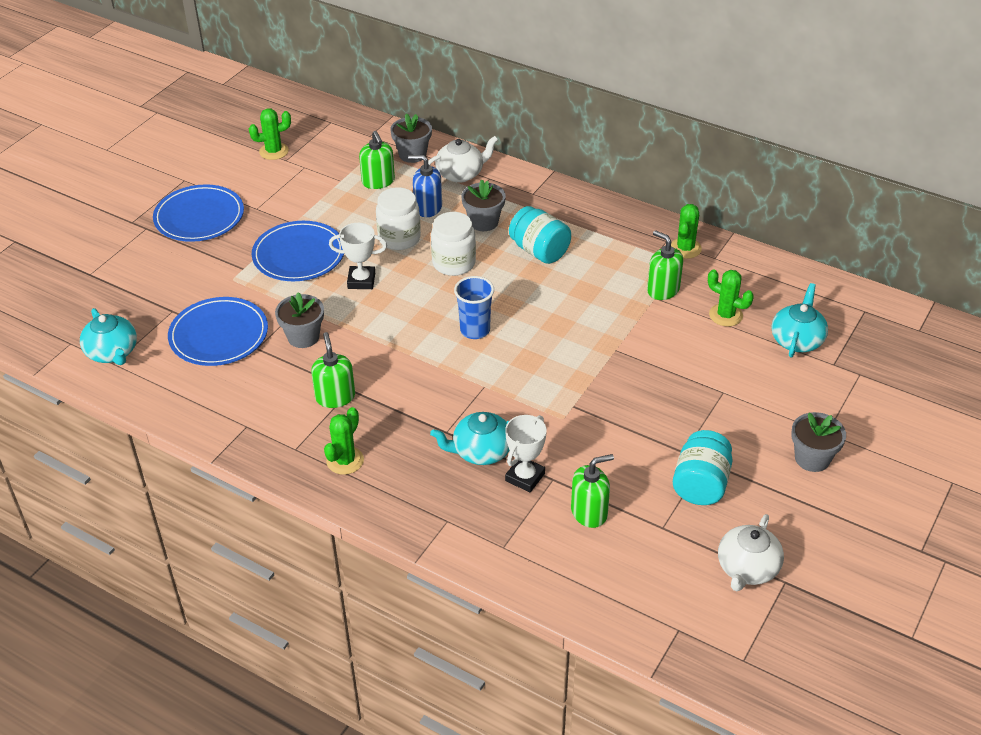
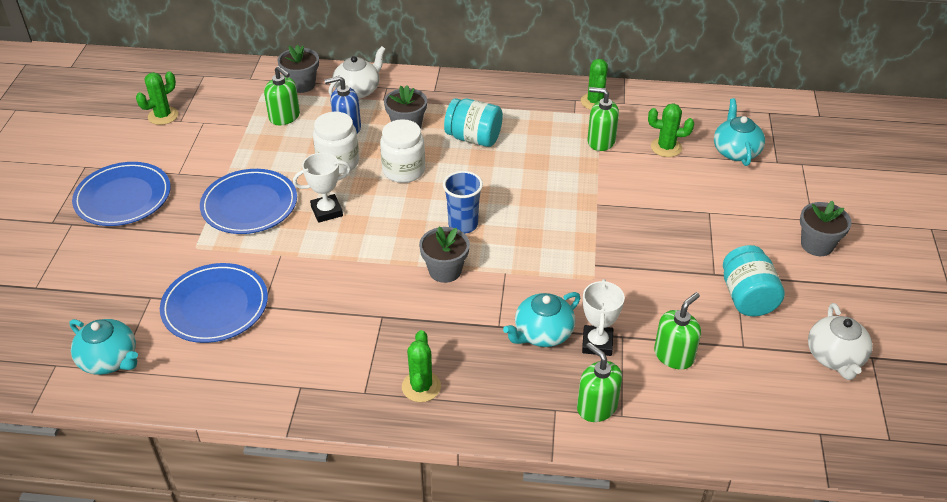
camera: 25 degrees left, 0 degrees up
grey flower pot [275,292,324,348] -> grey flower pot moved to [419,226,470,283]
green soap dispenser [311,332,355,408] -> green soap dispenser moved to [577,342,622,422]

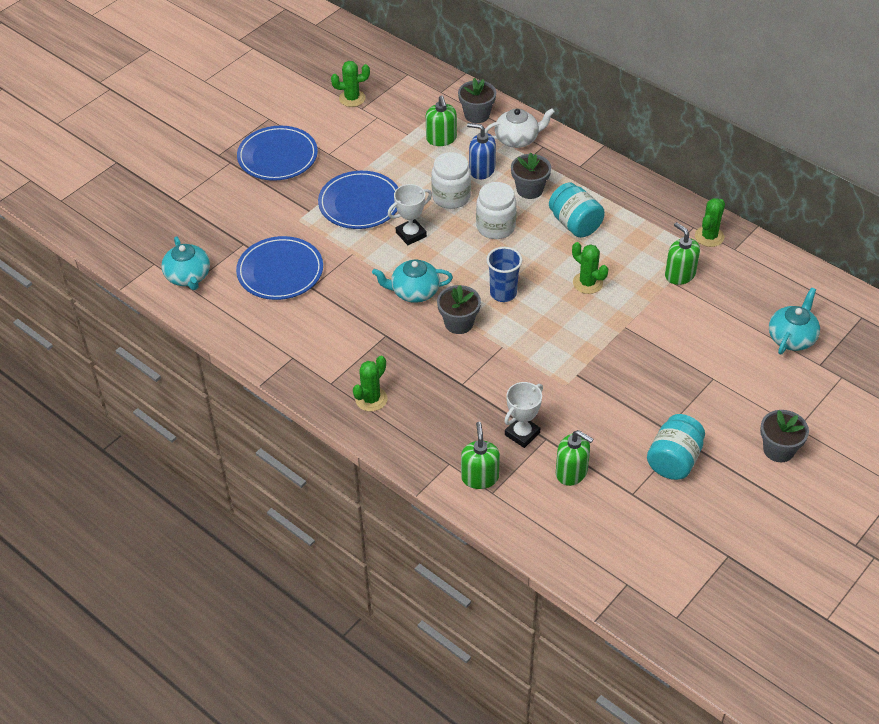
camera: 35 degrees right, 5 degrees up
white trophy [293,153,351,223] -> white trophy turned 45 degrees counterclockwise [388,184,432,245]
turquoise teapot [503,292,580,347] -> turquoise teapot moved to [372,259,453,303]
green cactus [648,103,694,157] -> green cactus moved to [572,242,608,294]
green soap dispenser [654,292,701,370] -> green soap dispenser turned 45 degrees clockwise [556,430,593,486]
white teapot [808,303,873,380] -> none

